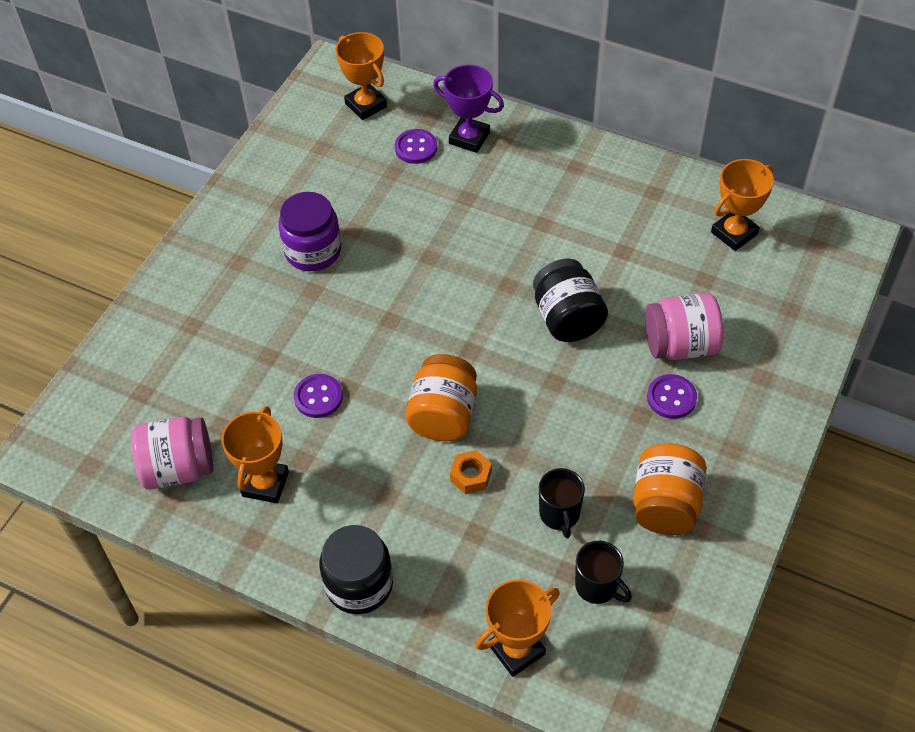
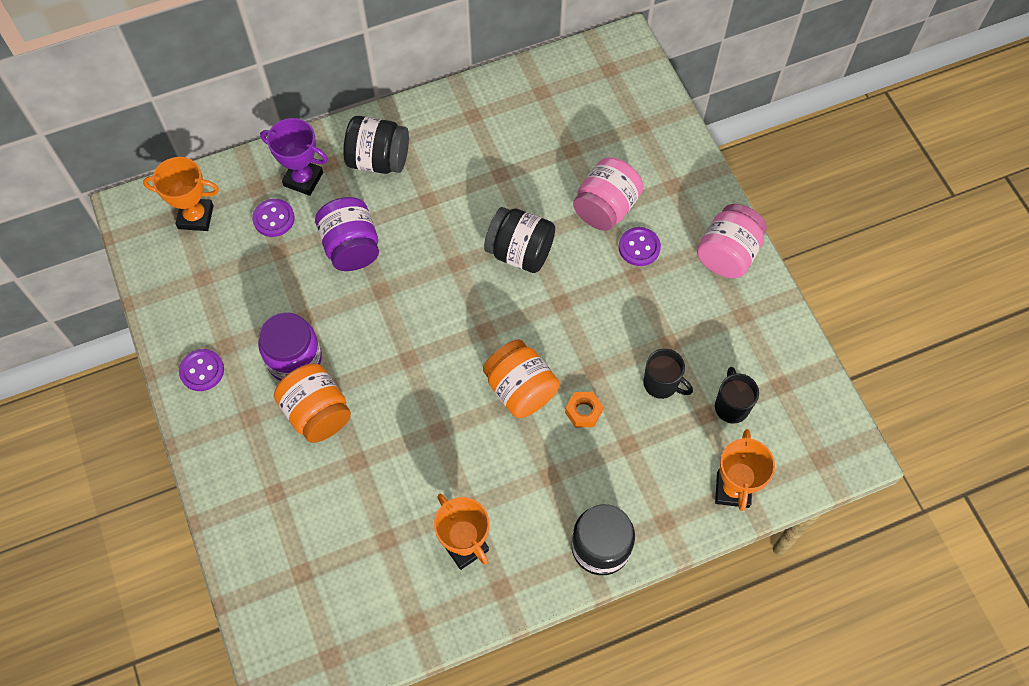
camera: 50 degrees left, 10 degrees up
pink jar [131,417,213,490] -> pink jar moved to [697,204,767,278]
purple button [294,374,343,418] -> purple button moved to [179,349,224,391]
purple trophy [433,65,504,153] -> purple trophy turned 45 degrees clockwise [260,118,328,196]
black mug [575,541,632,604] -> black mug turned 90 degrees counterclockwise [715,367,759,423]
orange jar [633,443,707,535] -> orange jar moved to [274,364,351,443]
orange trophy [711,159,774,251] -> none
none -> purple jar [315,197,379,271]
none -> black jar [343,116,409,174]

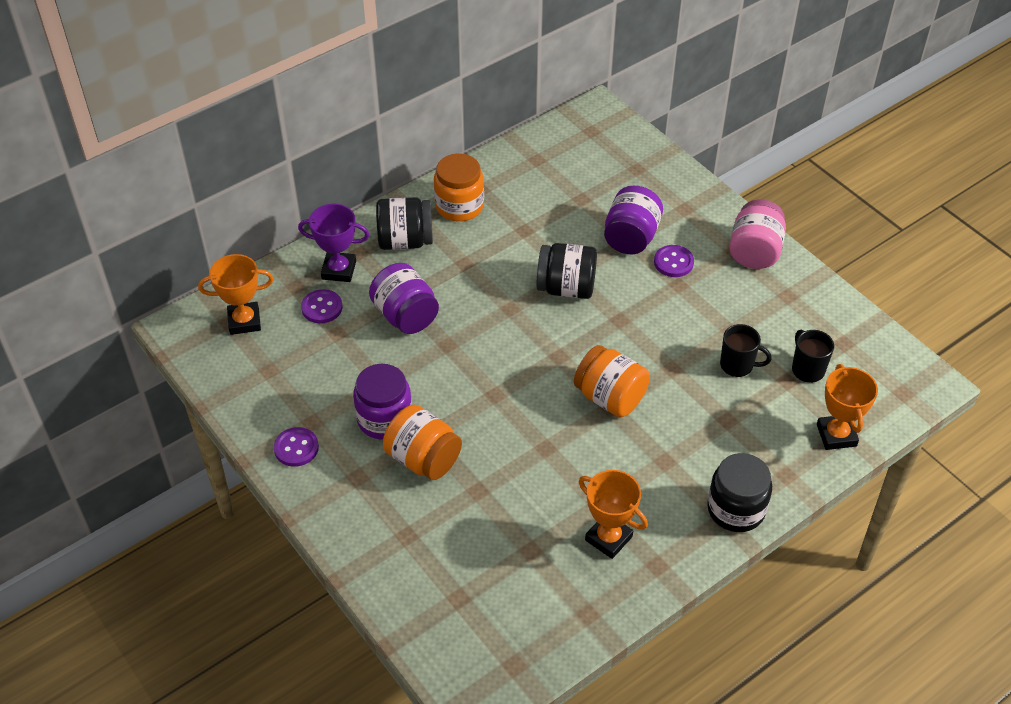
camera: 15 degrees left, 15 degrees down
orange nut [565,392,603,428] -> none
pink jar [573,157,643,231] -> purple jar [604,186,663,254]
none -> orange jar [434,153,484,221]

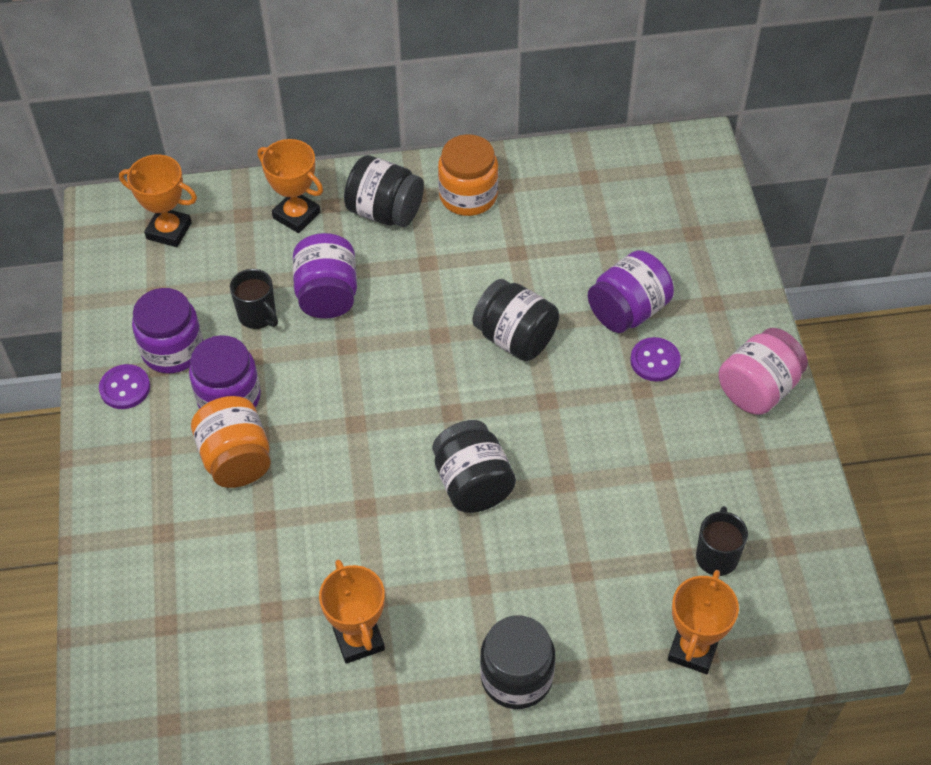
camera: 30 degrees right, 5 degrees up
purple trophy [298,204,369,282] -> orange trophy [258,139,323,233]
purple button [301,289,342,323] -> none
orange jar [574,345,650,417] -> black jar [433,420,516,513]
black mug [720,324,772,377] -> black mug moved to [230,269,278,329]
none -> purple jar [132,288,203,373]

